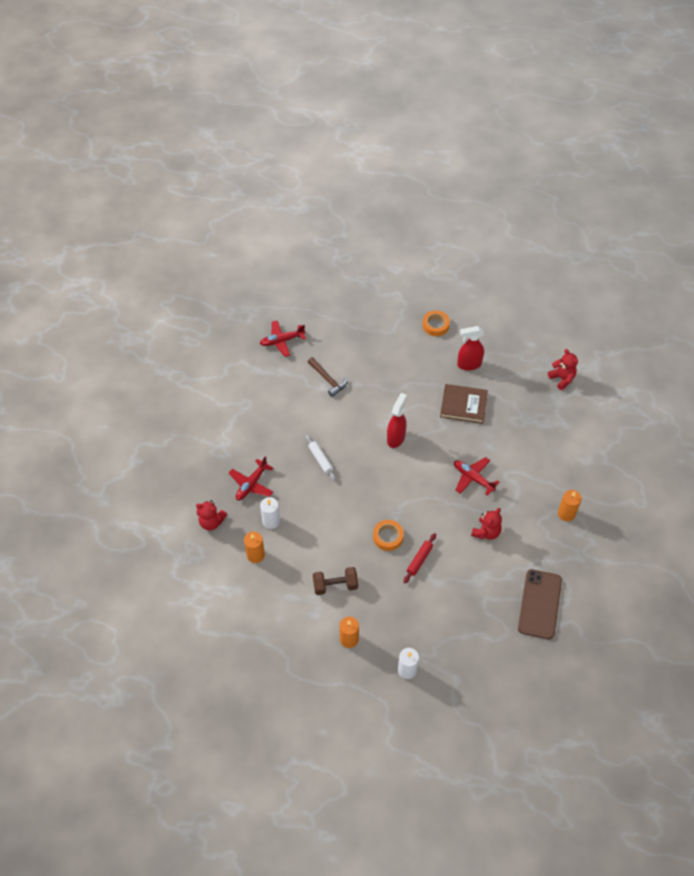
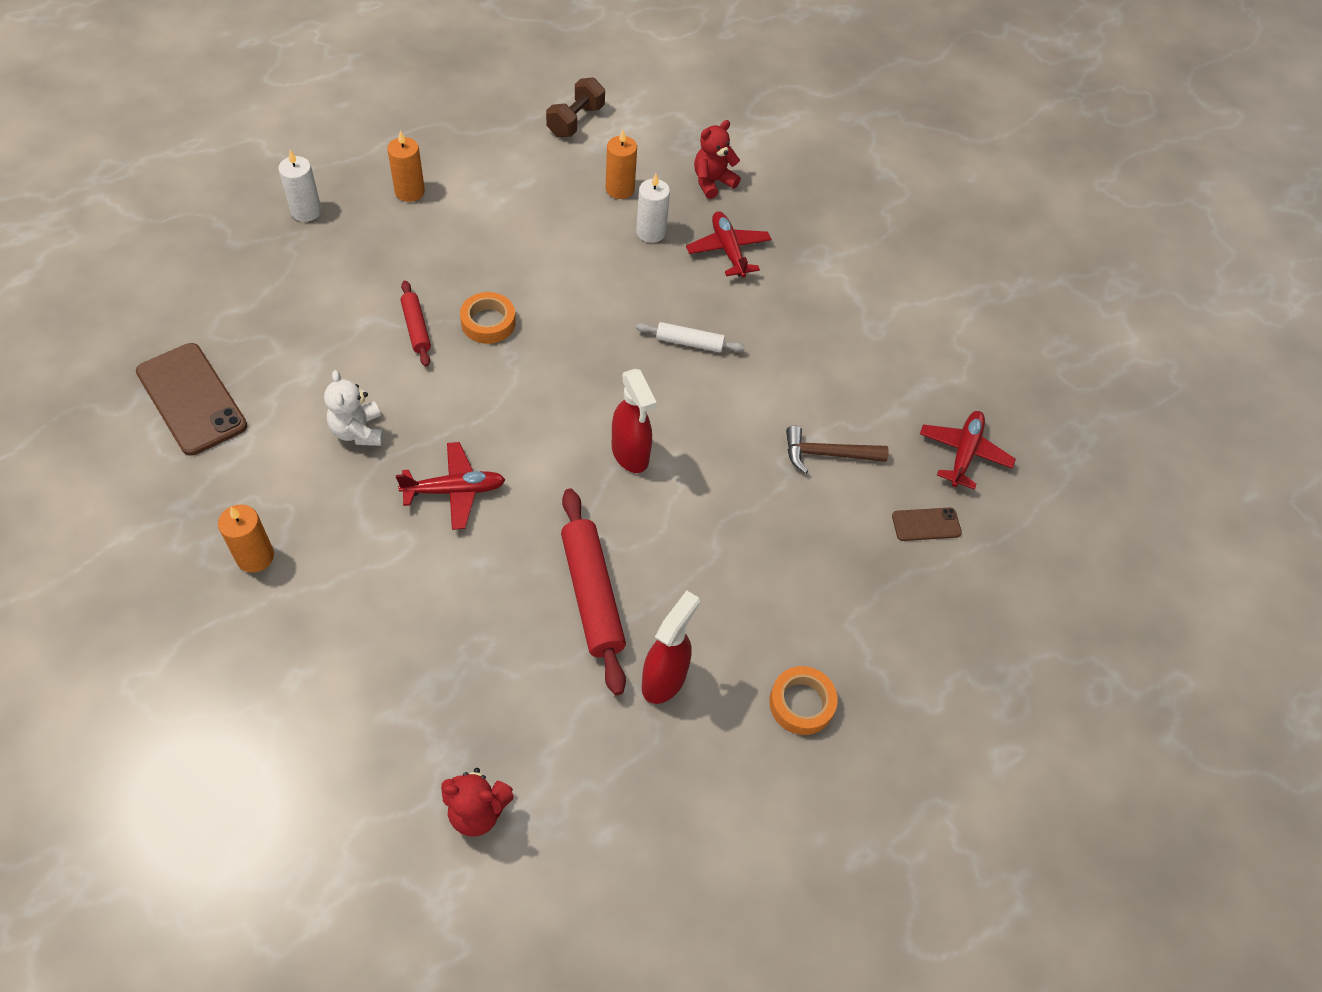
camera: 125 degrees right, 0 degrees up
brown dumbbell [313,567,358,595] -> brown dumbbell moved to [546,77,605,137]
brown book [440,384,488,424] -> red rolling pin [561,488,626,695]
red teddy bear [471,508,502,540] -> white teddy bear [324,370,384,446]
none -> brown phone [892,508,962,541]

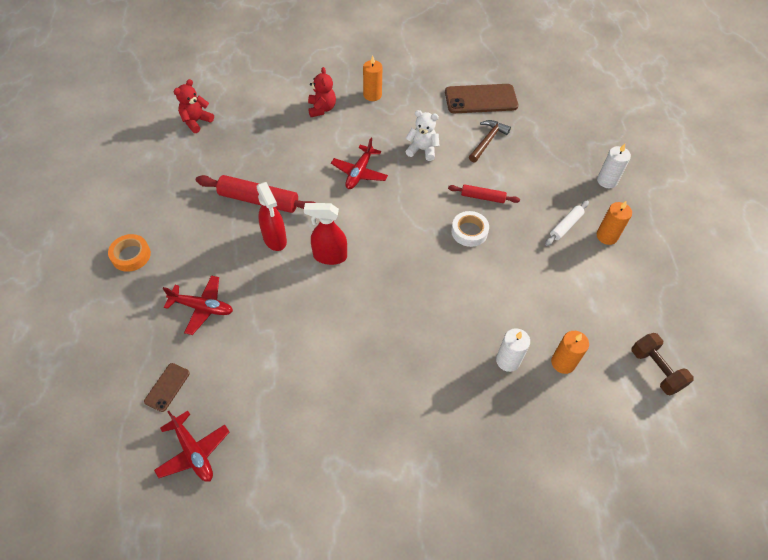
camera: 125 degrees right, 0 degrees up
orange tape [460,292,516,344] -> white tape [451,211,489,247]
white rolling pin [636,322,745,352] -> white rolling pin moved to [545,201,589,246]
red spray bottle [642,591,700,704] -> red spray bottle moved to [256,182,287,251]
red plane [686,211,771,278] -> red plane moved to [162,275,233,335]
red teddy bear [694,120,741,199] -> red teddy bear moved to [308,67,336,117]
brown hammer [786,425,889,474] -> brown hammer moved to [469,120,511,163]

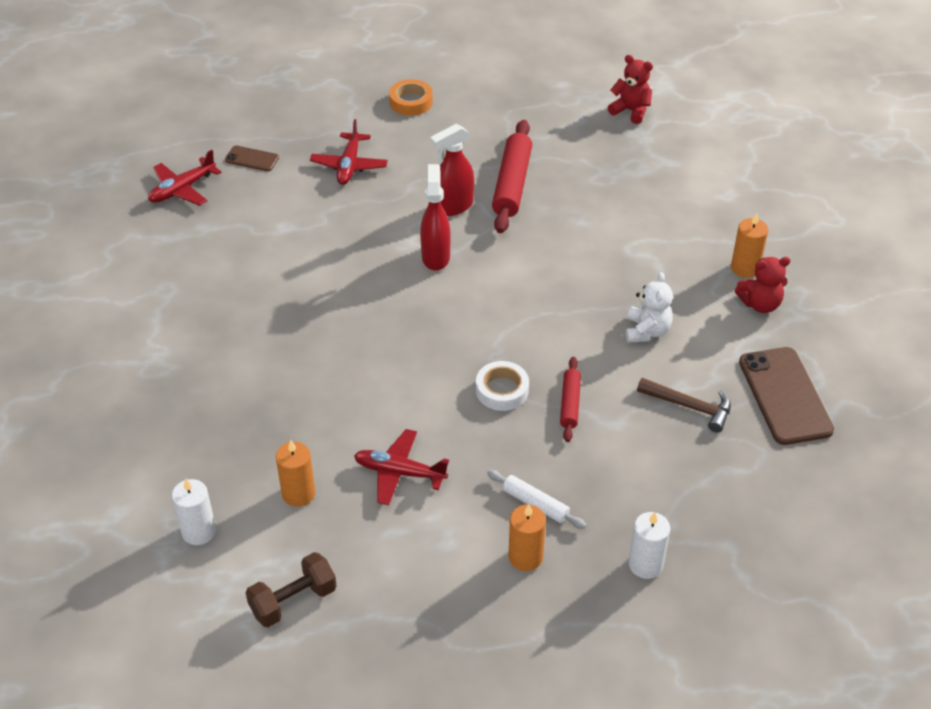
camera: 85 degrees right, 10 degrees down
red teddy bear [308,67,336,117] -> red teddy bear moved to [735,257,791,313]
red plane [331,138,388,189] -> red plane moved to [354,429,449,505]
white candle [496,328,530,372] -> white candle moved to [172,479,216,545]

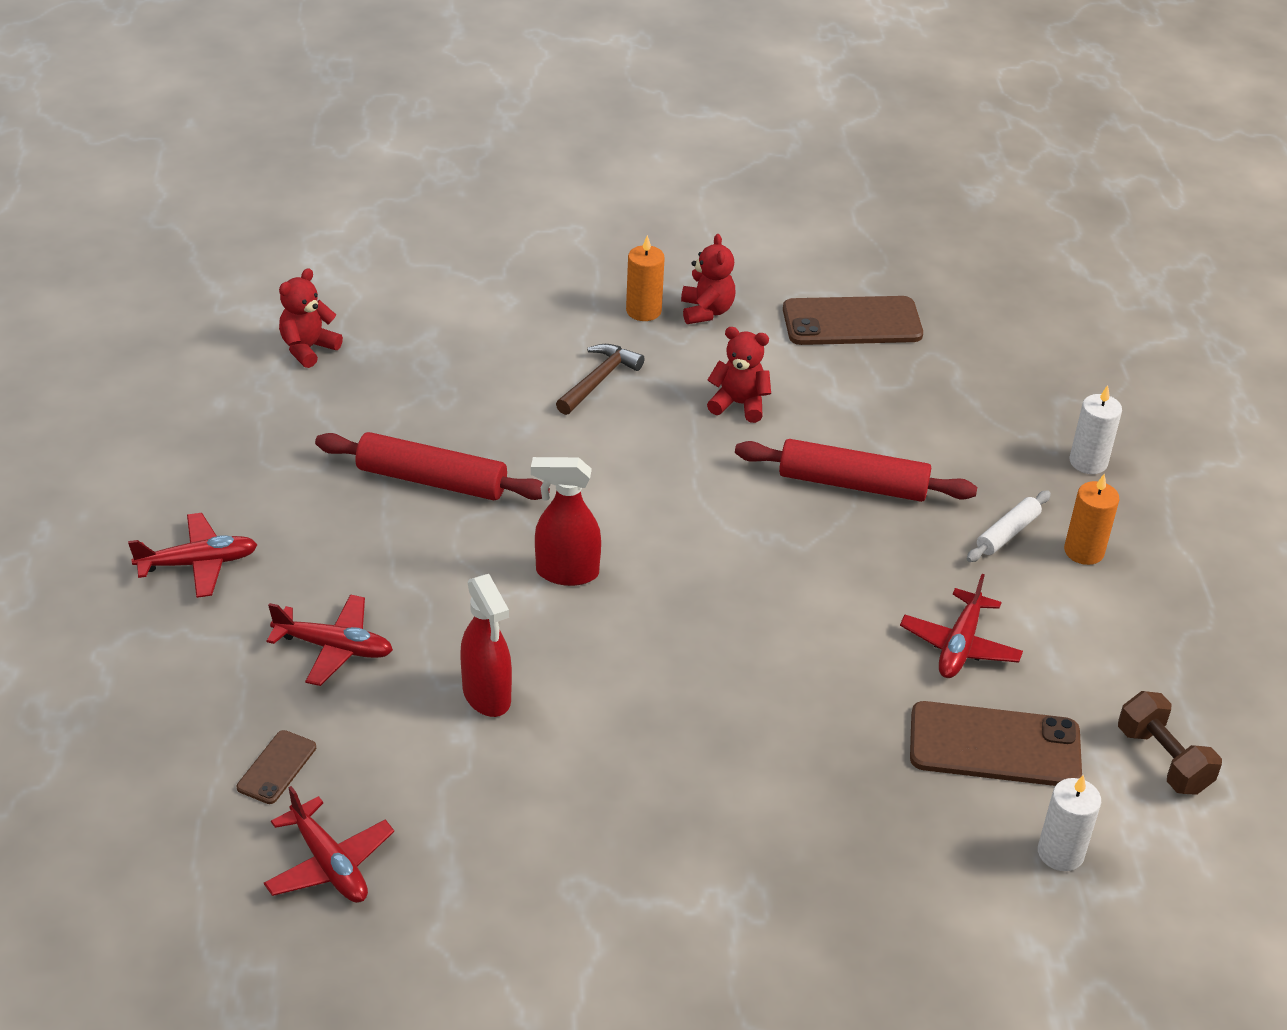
camera: 85 degrees left, 5 degrees down
orange candle [276,440,315,507] -> brown phone [910,701,1082,786]
orange tape [389,79,433,116] -> red plane [128,513,257,598]
red spray bottle [430,124,474,216] -> red spray bottle moved to [460,574,512,717]
white tape [476,361,529,411] -> none
red rolling pin [560,357,581,442] -> red rolling pin [735,439,977,502], size x1.79
white teddy bear [626,272,673,343] -> red teddy bear [707,327,771,423]
brown hammer [637,378,731,433] -> brown hammer moved to [556,344,645,415]

